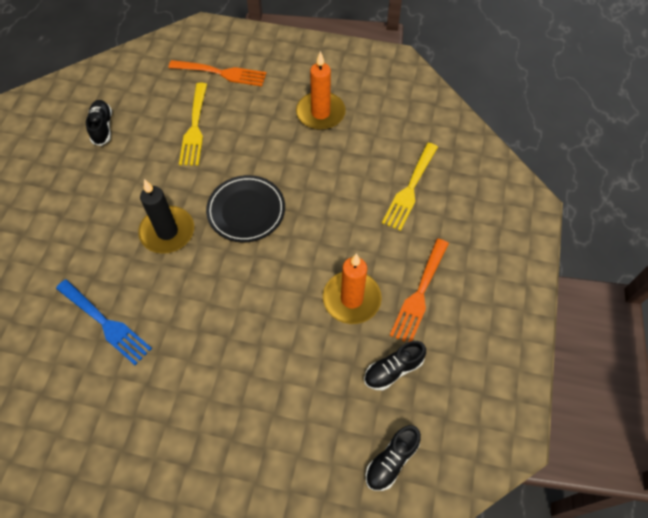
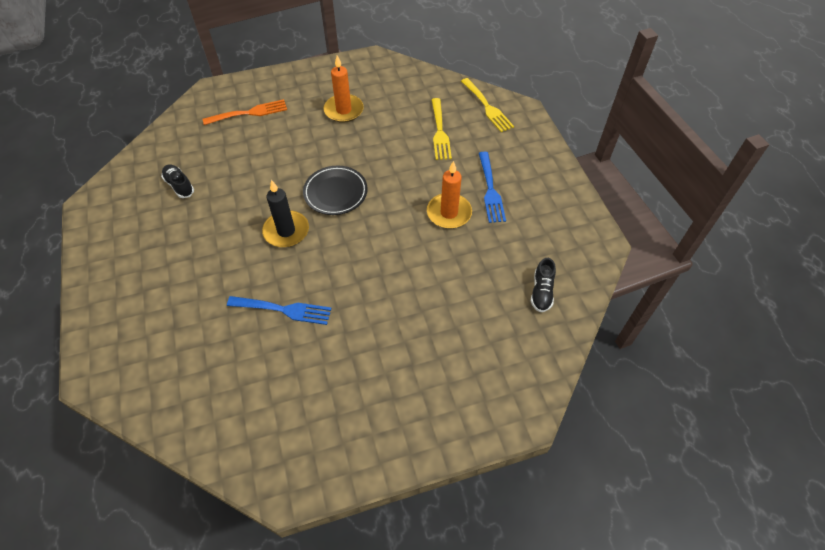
camera: 30 degrees left, 5 degrees down
yellow fork [179,83,207,166] -> yellow fork moved to [461,78,514,132]
black shoe [364,341,426,390] -> none
orange fork [390,239,449,342] -> blue fork [479,152,506,223]

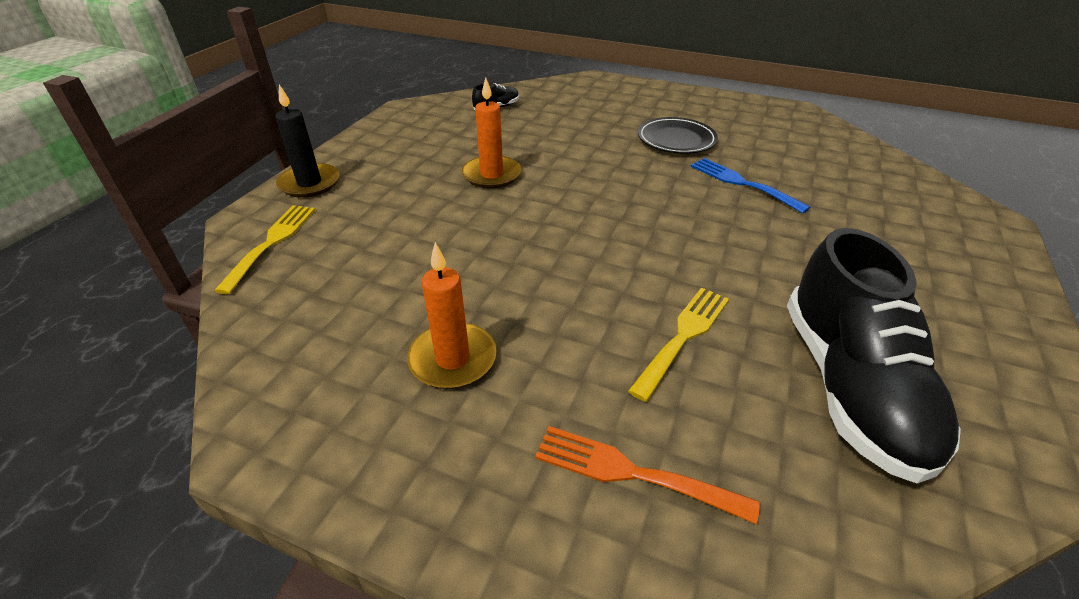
camera: 140 degrees left, 15 degrees down
black shoe [161,164,194,198] -> black shoe [787,228,961,483], size x2.42
black candle [262,180,309,248] -> black candle moved to [275,84,340,198]
black plate [303,166,368,215] -> black plate moved to [638,117,718,154]
yellow fork [431,98,452,160] -> yellow fork moved to [628,287,729,402]
blue fork [479,152,506,223] -> none

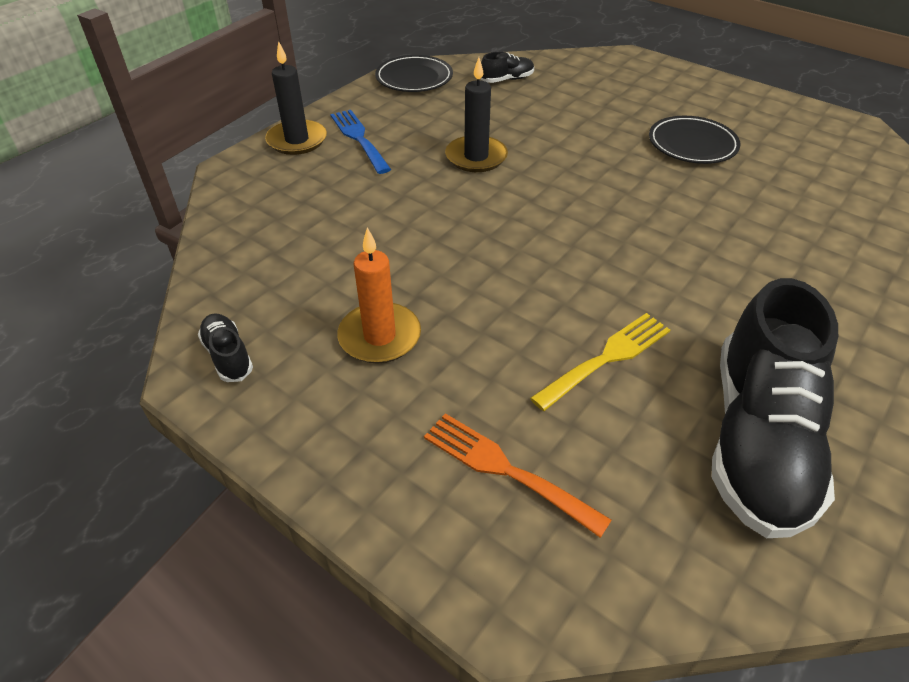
camera: 15 degrees right, 5 degrees up
yellow fork [214,205,315,294] -> none
orange candle [462,77,521,189] -> black candle [445,57,508,172]
blue fork [691,158,811,214] -> blue fork moved to [330,110,391,174]
none -> black shoe [198,313,253,382]
none -> black plate [375,55,453,92]

